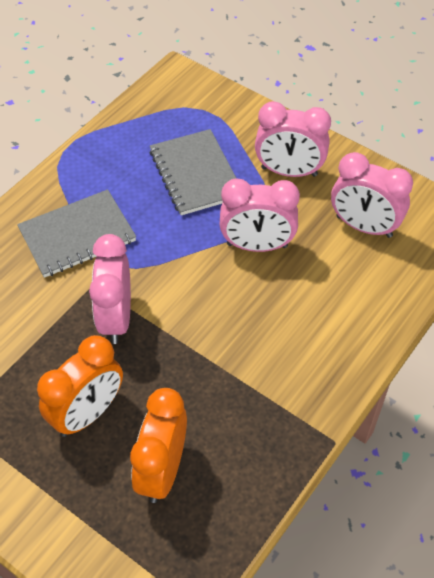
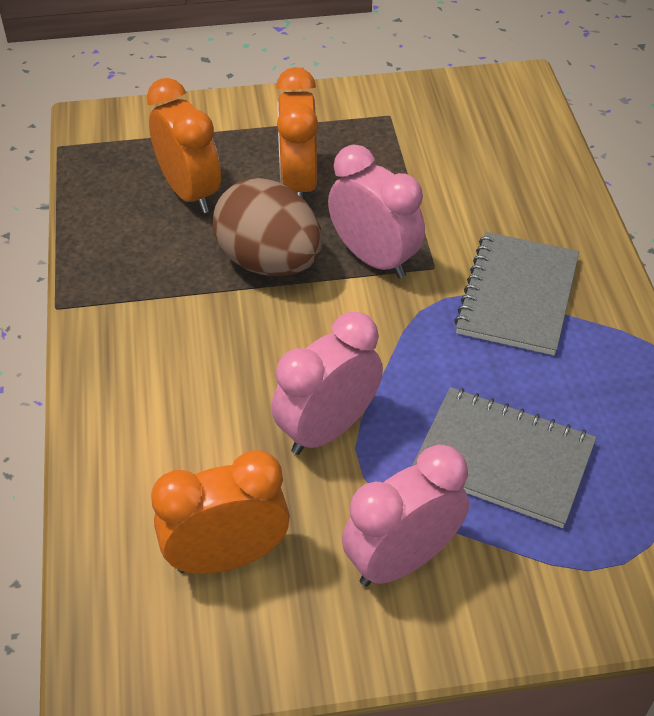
camera: 135 degrees right, 5 degrees down
pink clock [331,152,413,238] -> orange clock [151,450,290,574]
none -> brown egg [213,178,323,276]

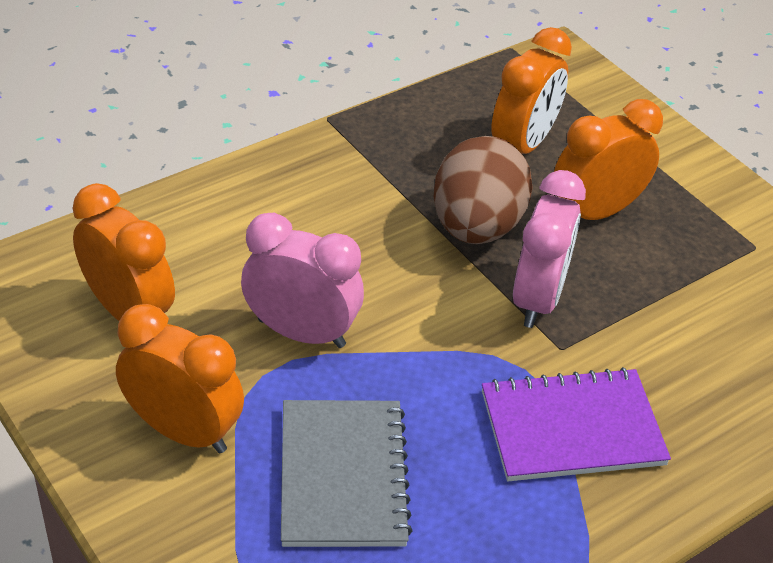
camera: 60 degrees right, 5 degrees down
pink clock [342,444,469,587] -> orange clock [116,304,244,453]
grey notebook [454,232,579,355] -> purple notebook [482,367,671,481]

